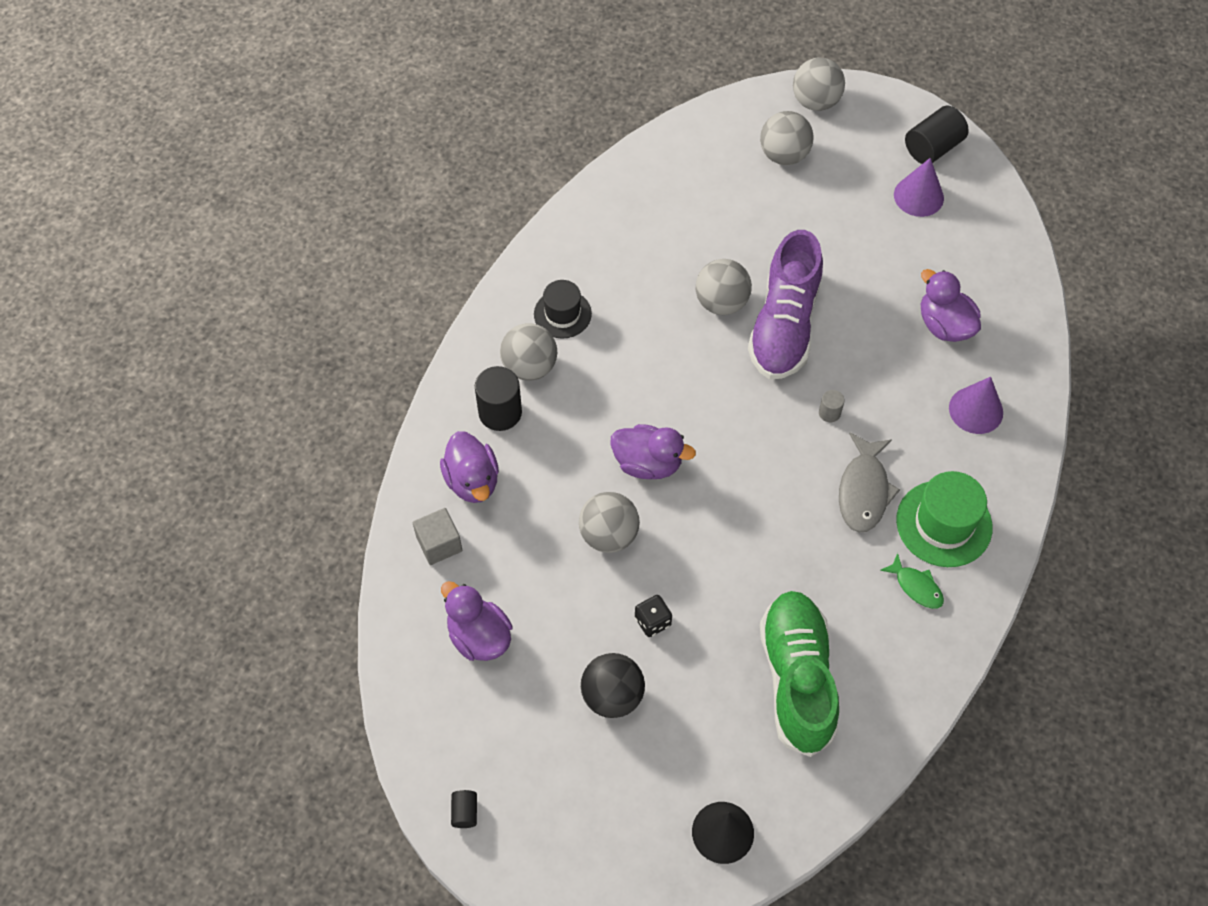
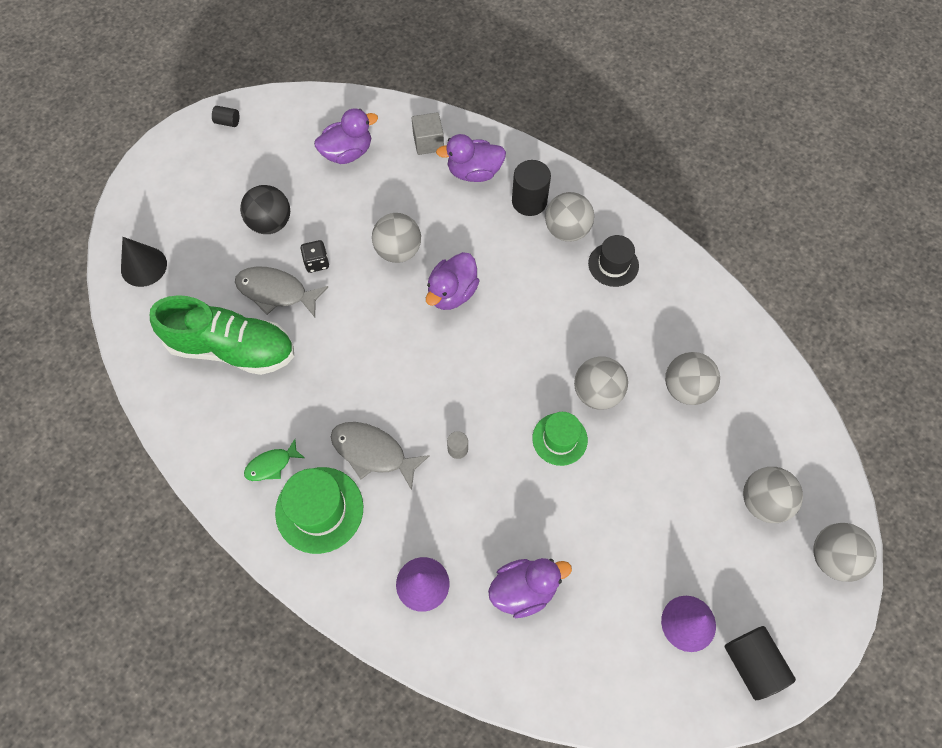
camera: 105 degrees right, 5 degrees up
purple shoe [748,230,823,379] -> green hat [532,412,588,466]
none -> grey fish [235,266,328,317]
none -> grey ball [665,352,720,405]

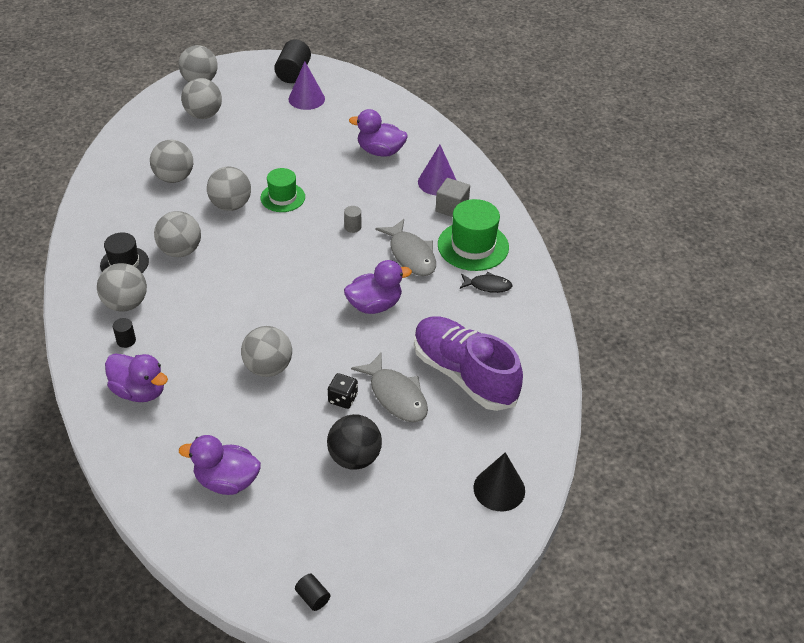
camera: 145 degrees left, 20 degrees down
green shoe [150,295,294,375] -> purple shoe [414,316,523,411]
green fish [244,439,305,481] -> black fish [460,272,513,293]
grey cube [412,112,444,155] -> grey cube moved to [436,178,470,217]
purple duck [426,252,479,310] -> purple duck moved to [344,260,412,314]
black cylinder [512,160,551,216] -> black cylinder [113,318,136,348], size x0.51
none -> grey ball [154,211,201,257]

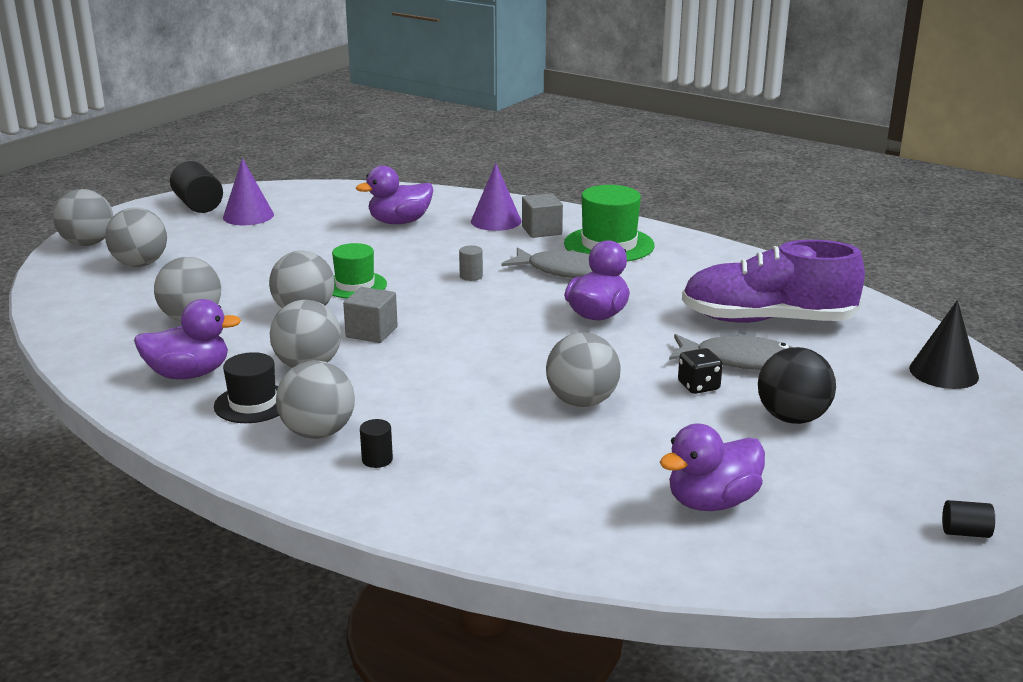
camera: 40 degrees left, 20 degrees down
purple duck [105,353,168,402] -> purple duck moved to [134,299,241,379]
black fish [460,272,513,293] -> none
none -> grey cube [343,287,398,343]

